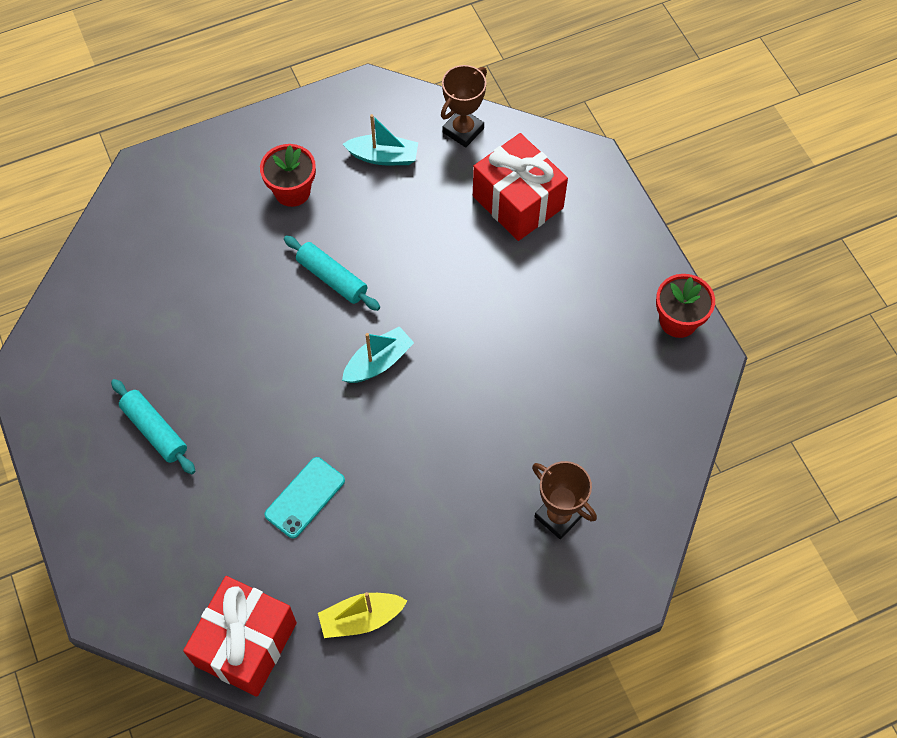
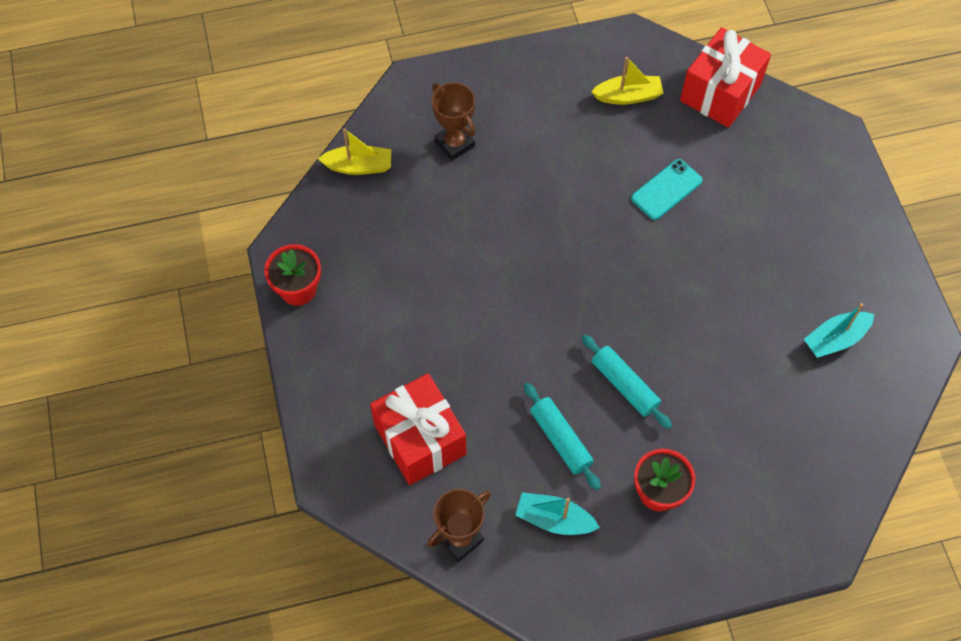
camera: 170 degrees left, 0 degrees up
turquoise rolling pin [111,379,195,474] -> turquoise rolling pin moved to [524,383,601,490]
turquoise boat [342,326,414,383] -> turquoise boat moved to [804,303,874,358]
none -> yellow boat [318,128,391,175]

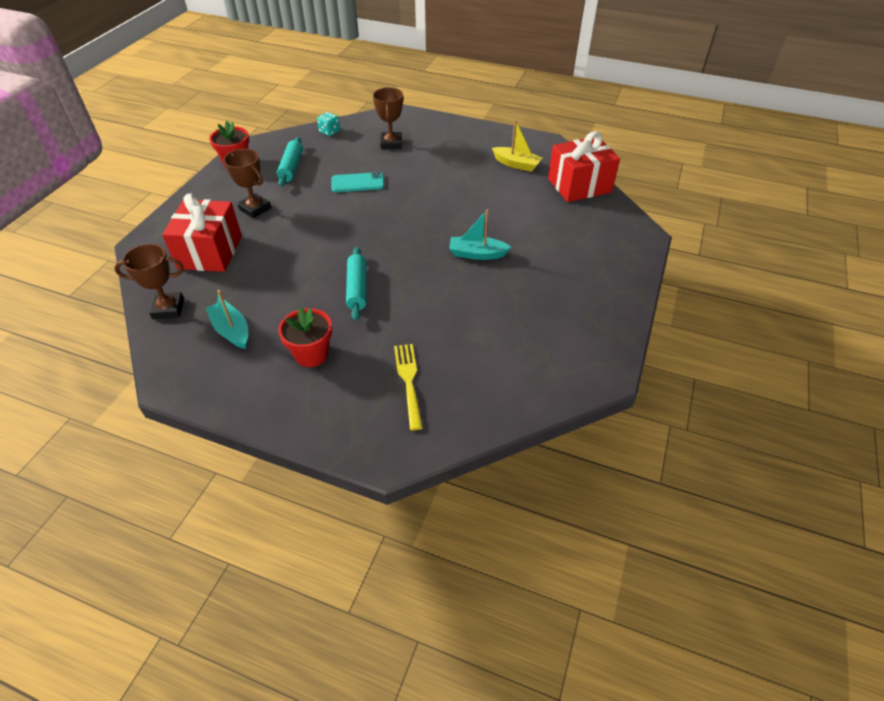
camera: 35 degrees right, 15 degrees down
yellow boat [318,128,391,175] -> turquoise dice [317,112,340,136]
turquoise rolling pin [524,383,601,490] -> turquoise rolling pin moved to [277,137,303,187]
turquoise phone [631,159,703,220] -> turquoise phone moved to [332,172,384,192]
turquoise boat [804,303,874,358] -> turquoise boat moved to [449,210,511,260]
none -> brown trophy [224,149,271,219]
none -> yellow fork [394,344,423,430]

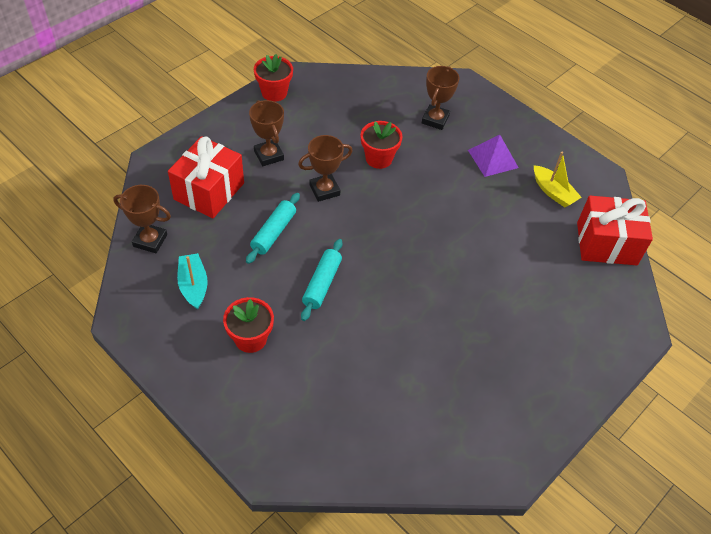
camera: 20 degrees right, 5 degrees up
turquoise rolling pin [277,137,303,187] -> turquoise rolling pin moved to [246,193,300,264]
turquoise dice [317,112,340,136] -> none
turquoise phone [332,172,384,192] -> red flower pot [361,121,402,169]
yellow fork [394,344,423,430] -> none
turquoise boat [449,210,511,260] -> none
none -> brown trophy [298,135,352,202]
none -> purple pyramid [468,135,519,177]

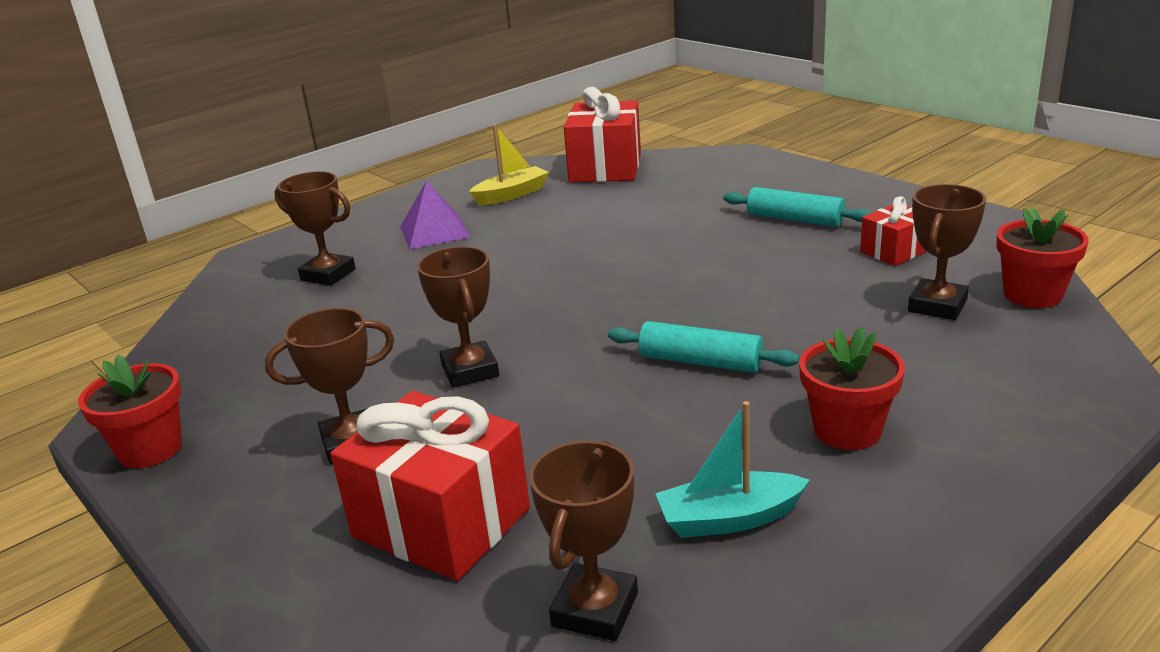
camera: 80 degrees left, 25 degrees down
turquoise rolling pin [246,193,300,264] -> turquoise rolling pin moved to [723,187,871,227]
red flower pot [361,121,402,169] -> red flower pot moved to [996,208,1089,308]
none -> red gift [860,196,927,266]
none -> brown trophy [908,184,986,320]

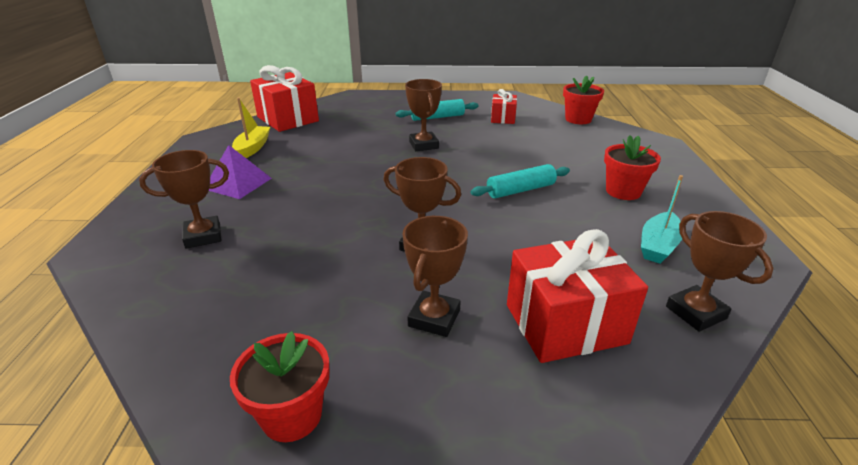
camera: 50 degrees left, 5 degrees up
brown trophy [908,184,986,320] -> brown trophy moved to [405,79,442,151]

